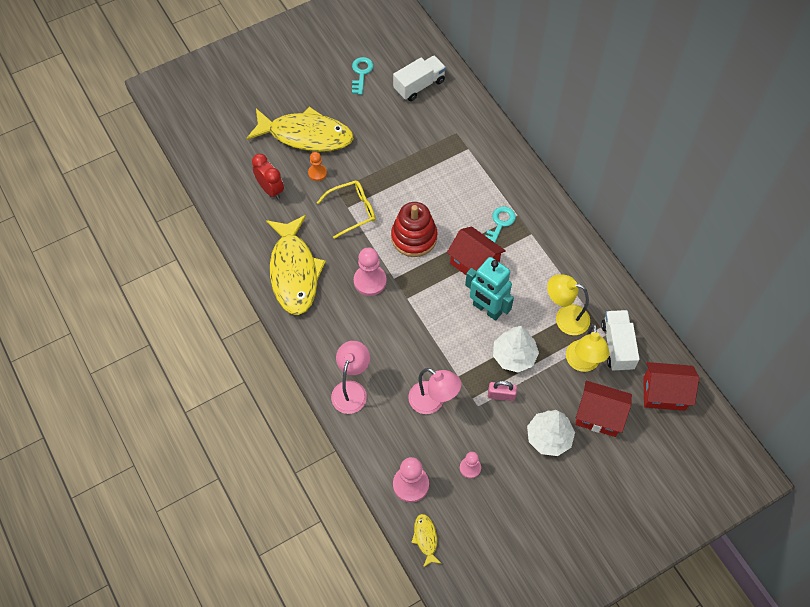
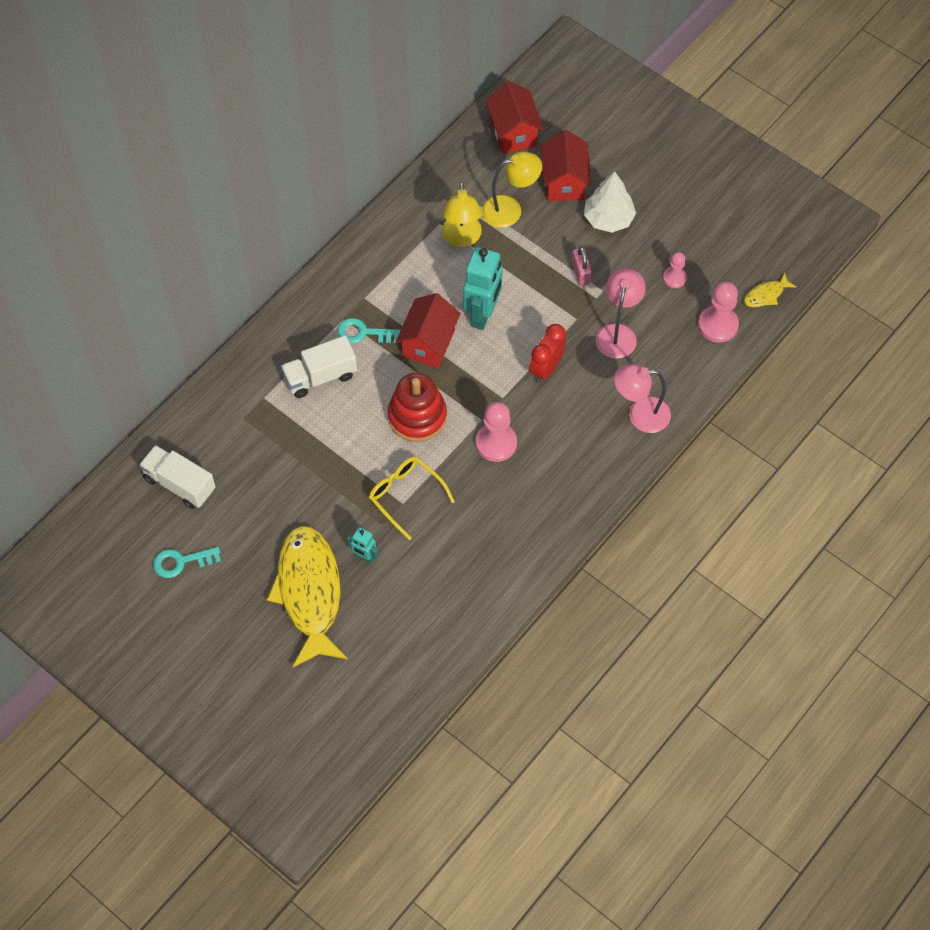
camera: 110 degrees left, 0 degrees up
red clock [252,154,284,199] -> red clock moved to [529,324,566,383]
yellow fish [266,215,326,315] -> none
orange pawn [308,152,327,181] -> turquoise robot [347,527,378,563]
white tree [493,326,539,373] -> none
white truck [601,310,640,371] -> white truck moved to [281,336,357,398]

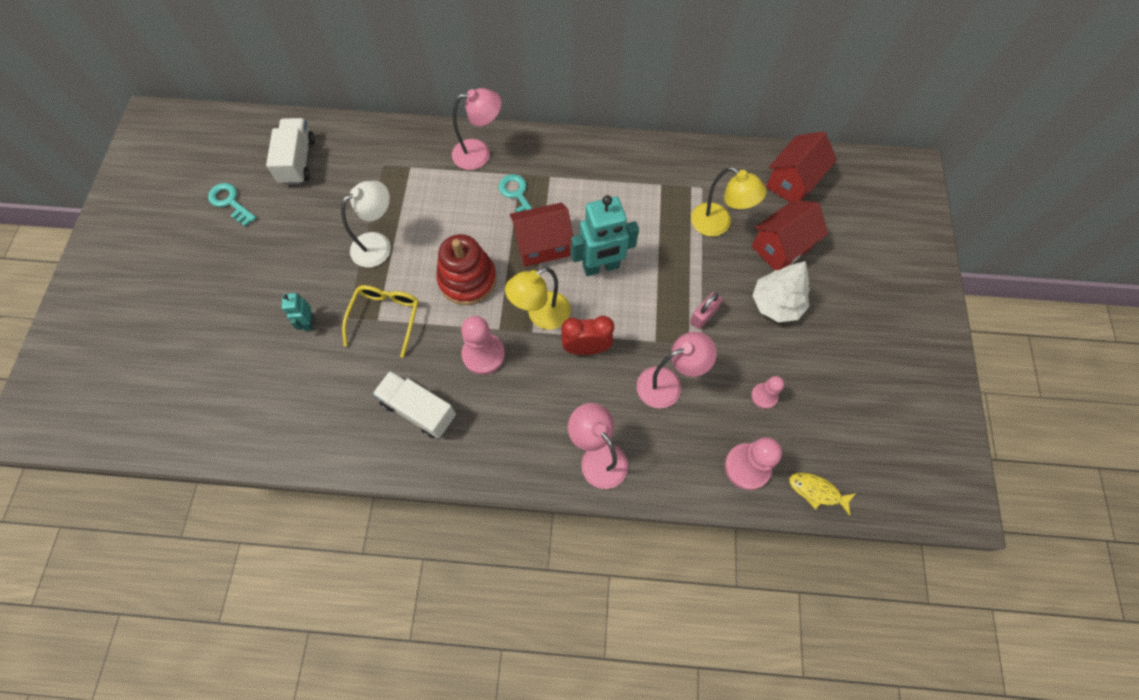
camera: 55 degrees right, 5 degrees up
yellow fish [267,526,348,667] -> none
white truck [281,336,357,398] -> white truck moved to [372,371,456,439]
yellow lamp [442,182,482,247] -> yellow lamp moved to [505,267,571,329]
none -> white lamp [341,181,391,267]
none -> pink lamp [452,88,502,170]

